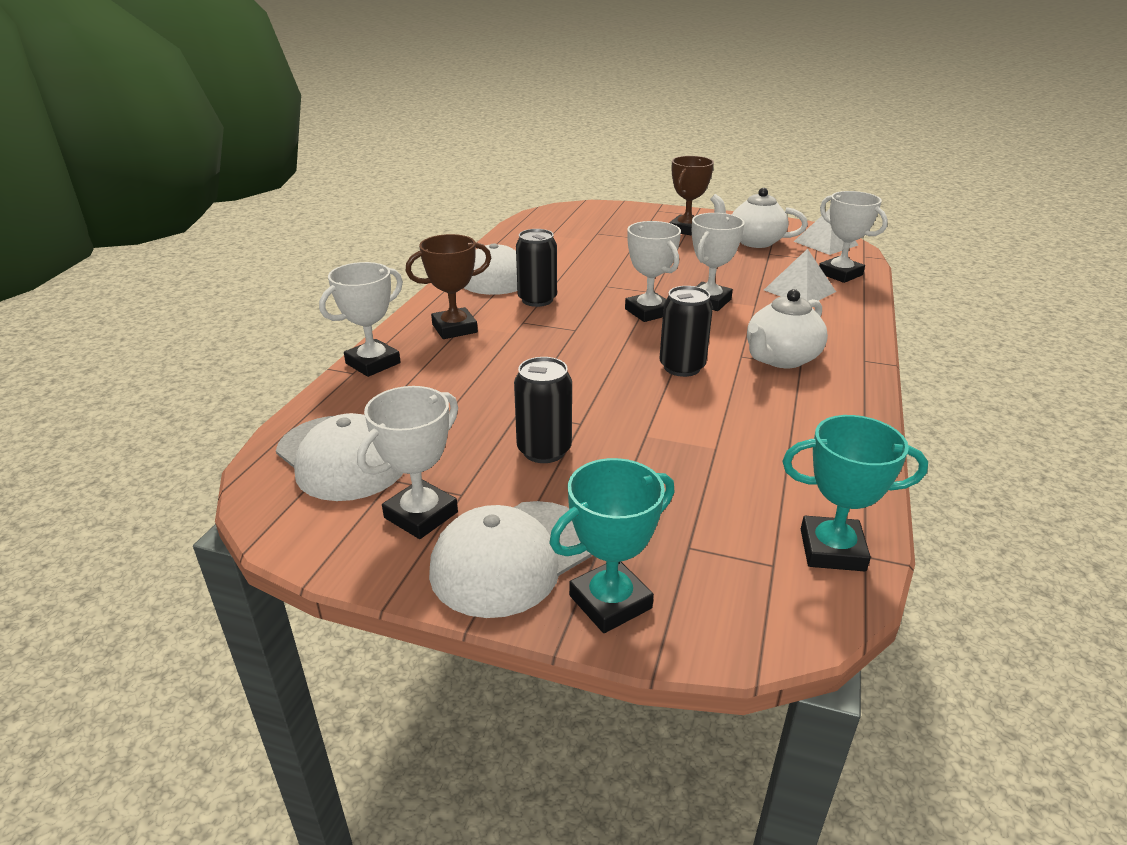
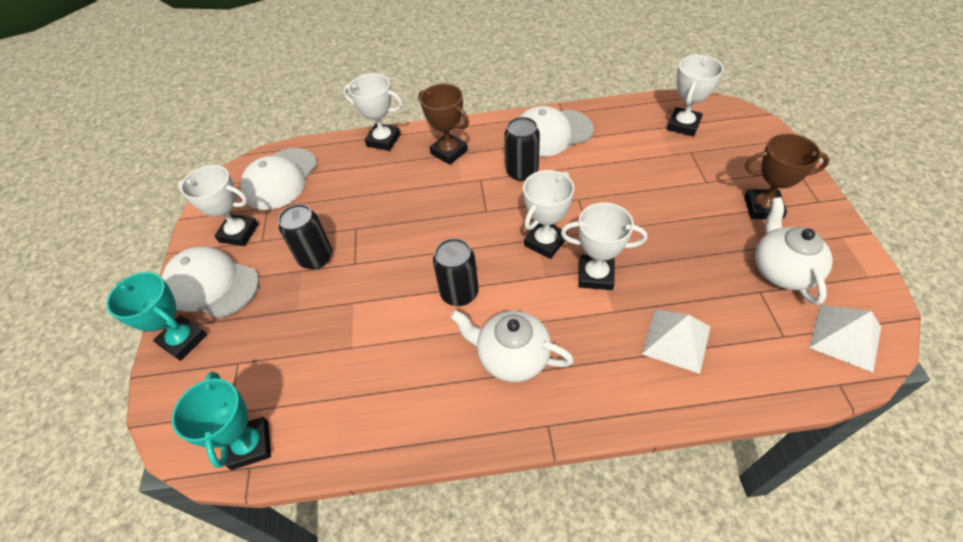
camera: 70 degrees right, 20 degrees up
white trophy [819,191,888,283] -> white trophy moved to [667,55,724,137]

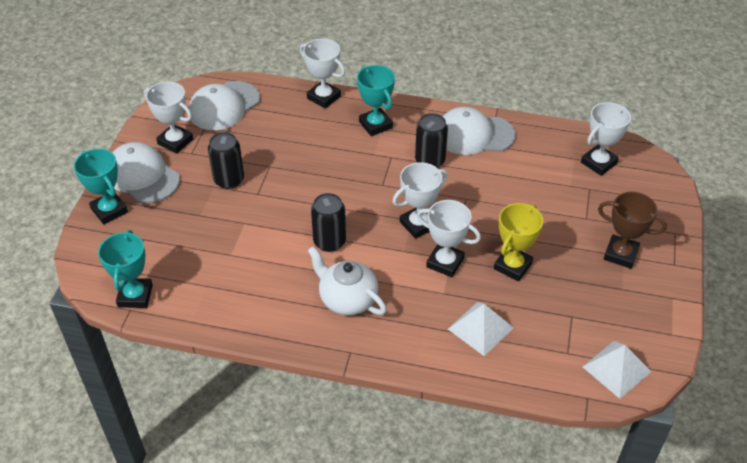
camera: 15 degrees right, 5 degrees down
brown trophy [418,84,469,165] -> turquoise trophy [357,65,395,136]
white teapot [755,197,833,305] -> none
none -> yellow trophy [494,203,543,281]

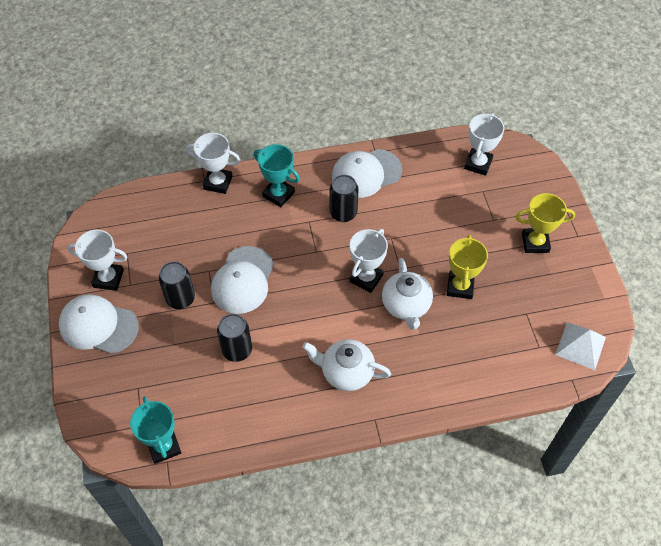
camera: 25 degrees left, 10 degrees up
turquoise trophy [74,149,128,224] -> none
white cap [188,81,260,130] -> white cap moved to [211,246,274,314]
black can [311,193,346,252] -> black can moved to [217,314,252,362]
white trophy [417,200,481,277] -> white teapot [382,258,433,330]
white pyramid [448,302,514,356] -> none
brown trophy [598,192,667,269] -> yellow trophy [515,193,575,253]

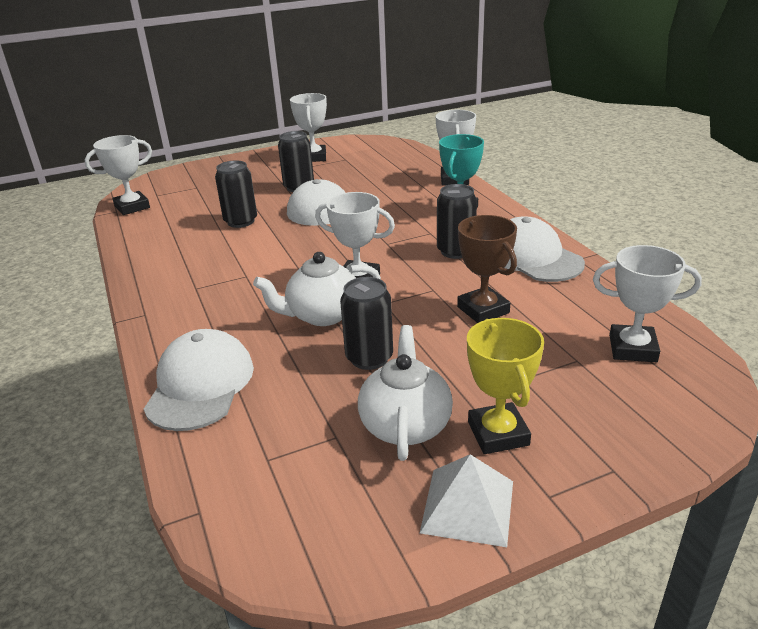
camera: 80 degrees right, 25 degrees down
white cap [59,294,138,354] -> white cap moved to [144,329,254,431]
turquoise trophy [130,396,181,464] -> white trophy [85,135,152,215]
white teapot [302,339,391,391] -> white teapot moved to [358,325,453,461]
yellow trophy [447,234,488,299] -> black can [340,277,393,370]
white pyramid [555,322,606,370] -> white pyramid moved to [420,454,513,547]
none -> brown trophy [457,215,517,323]

